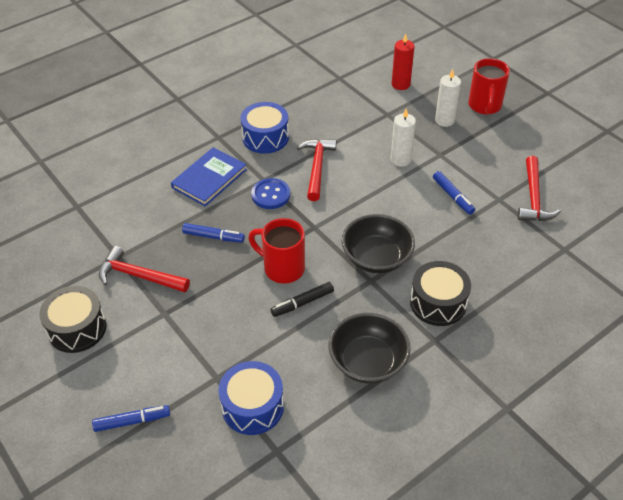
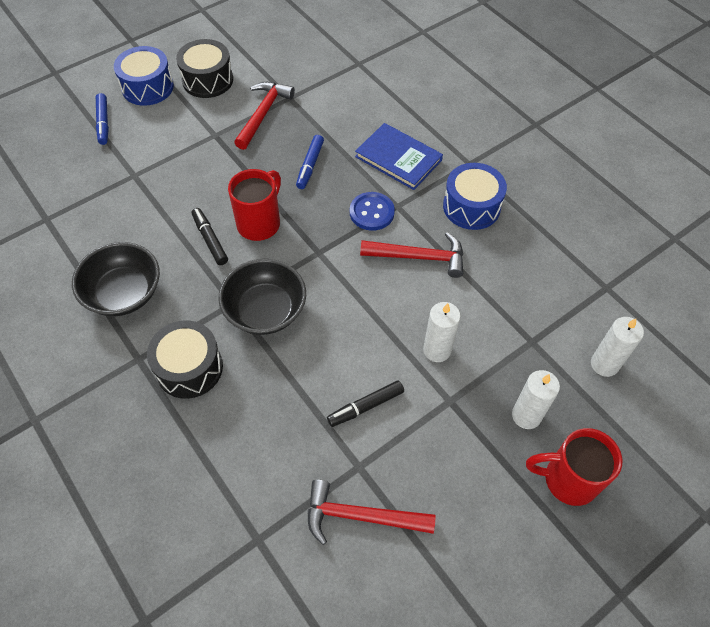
camera: 90 degrees right, 10 degrees up
blue drum [218,361,284,435] -> blue drum moved to [114,46,174,106]
red candle [392,34,414,90] -> white candle [591,317,644,377]
blue marker [433,171,475,215] -> black marker [327,381,404,427]

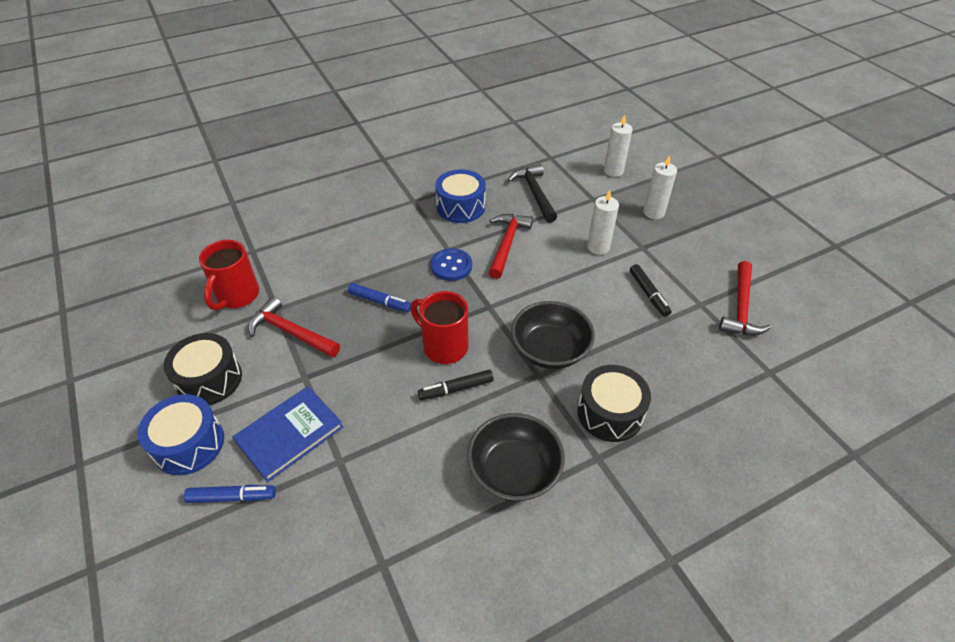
camera: 80 degrees left, 10 degrees down
blue book [355,123,443,190] -> blue book moved to [233,386,343,482]
red mug [526,428,622,506] -> red mug moved to [199,240,259,310]
none -> black hammer [508,164,557,223]

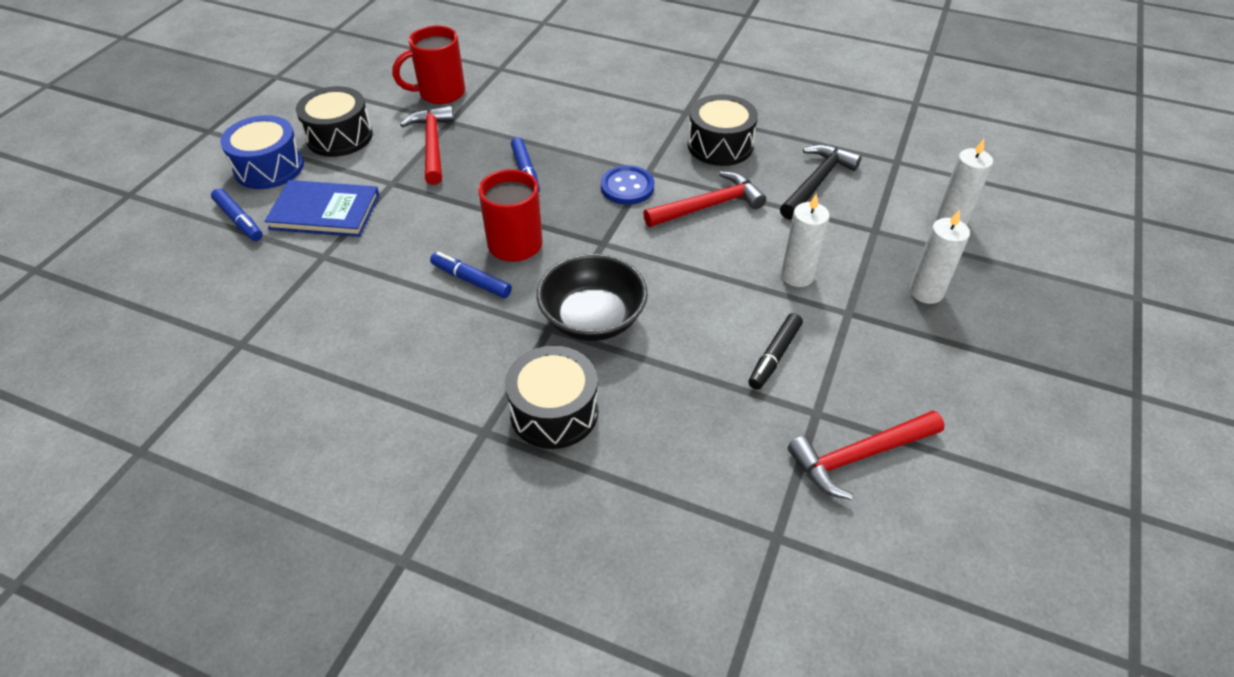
camera: 50 degrees right, 0 degrees up
black marker [418,370,494,400] -> blue marker [430,252,512,298]
blue drum [435,169,486,223] -> black drum [688,94,758,166]
black bowl [467,413,565,501] -> none

